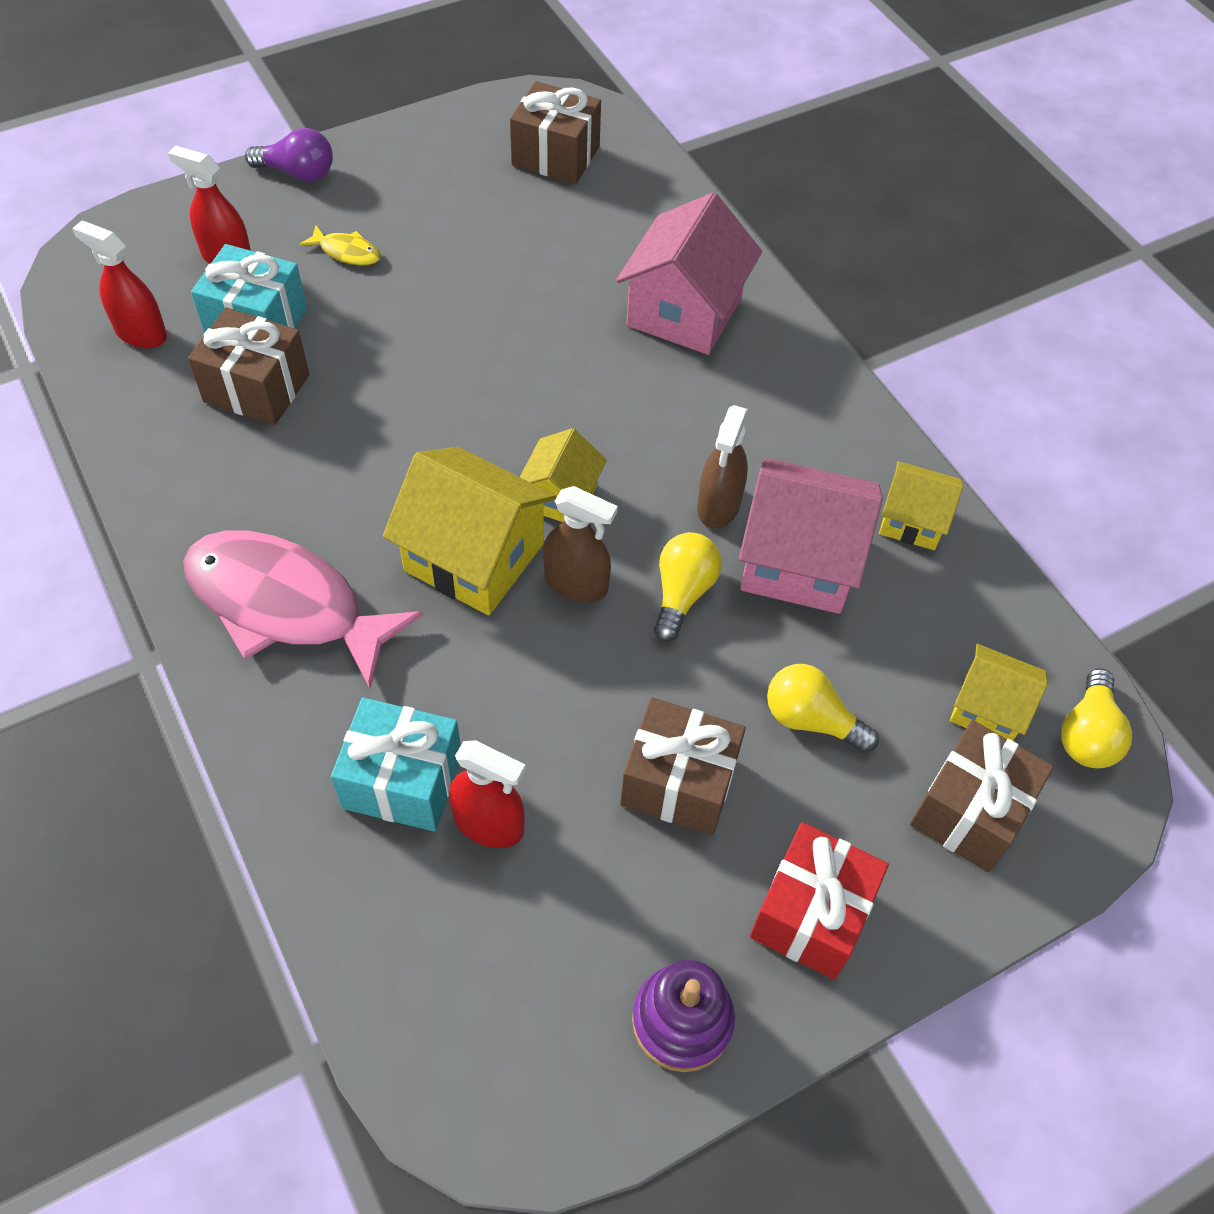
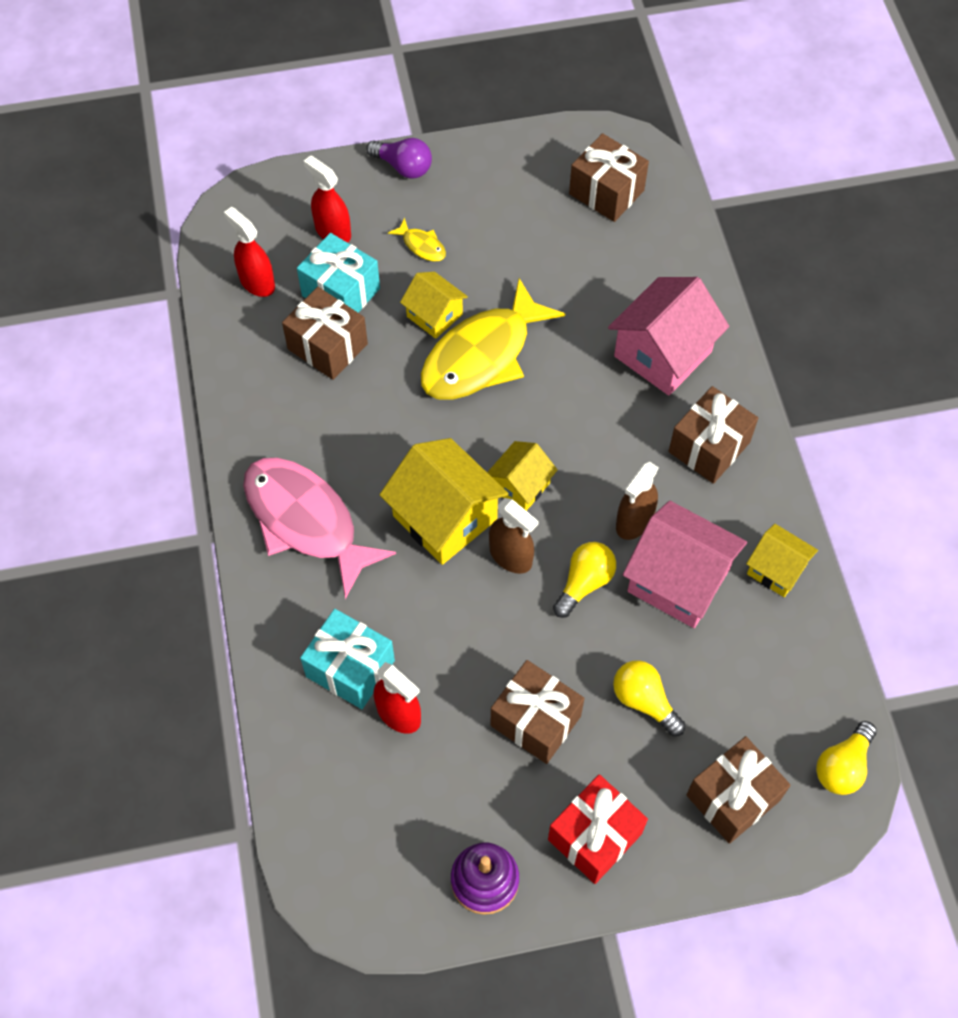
camera: 20 degrees right, 5 degrees up
yellow house [950,644,1048,741] -> yellow house moved to [400,272,468,339]
none -> yellow fish [421,278,565,400]
none -> brown gift [669,386,758,484]

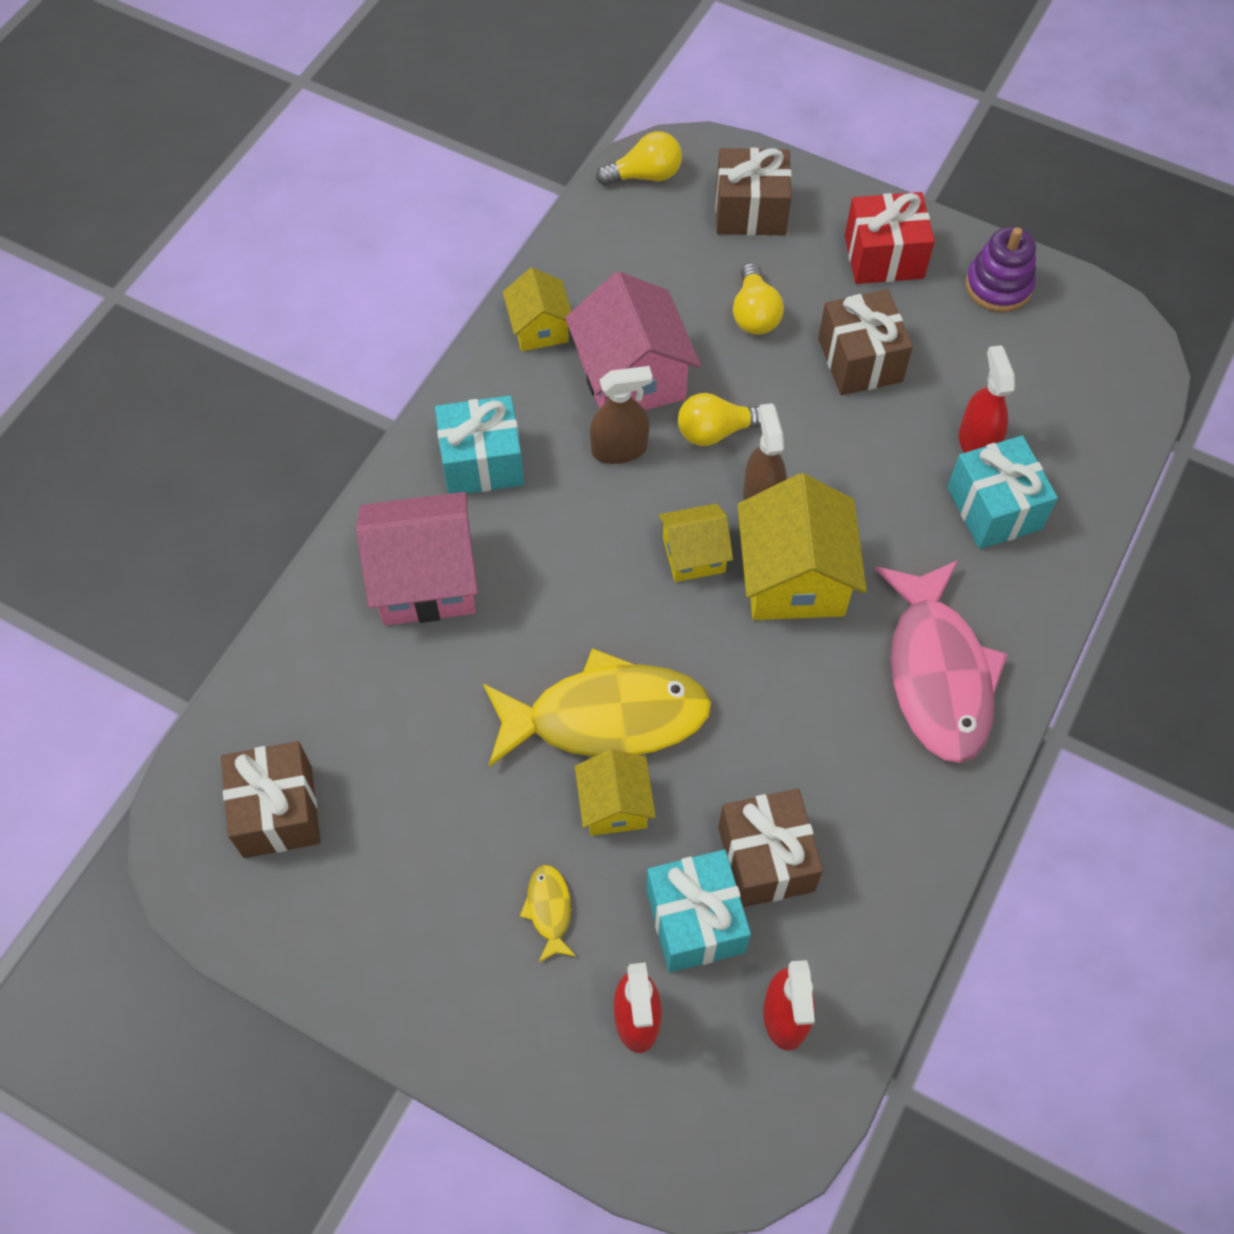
camera: 140 degrees left, 0 degrees up
purple light bulb [366,138,432,179] -> none
brown gift [669,386,758,484] -> turquoise gift [435,396,524,494]

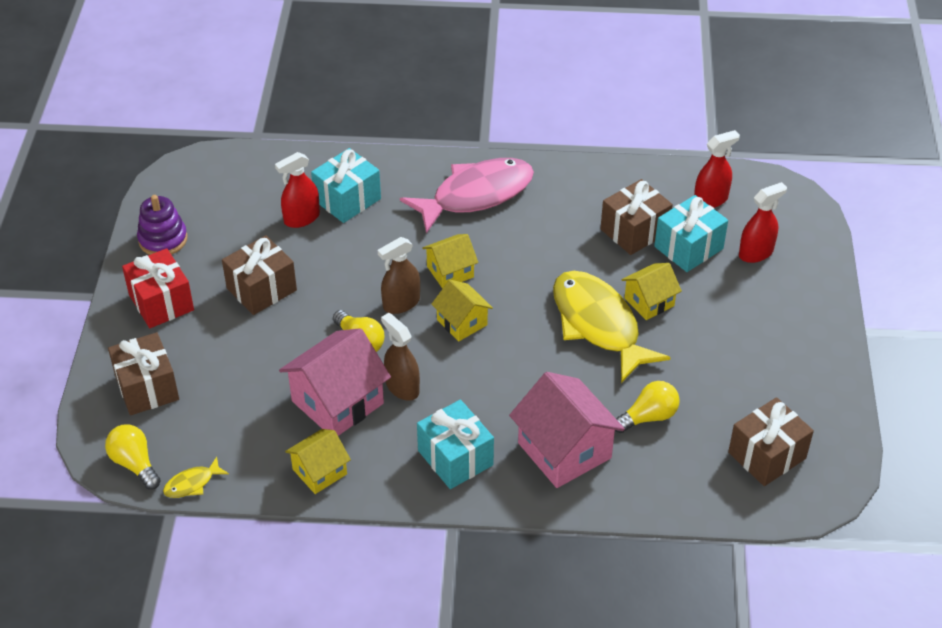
camera: 115 degrees left, 15 degrees down
yellow fish [520,865,576,963] -> yellow fish moved to [163,456,229,498]
yellow light bulb [733,263,784,335] -> yellow light bulb moved to [615,381,680,433]
yellow house [737,473,867,620] -> yellow house [422,234,478,289], size x0.58

